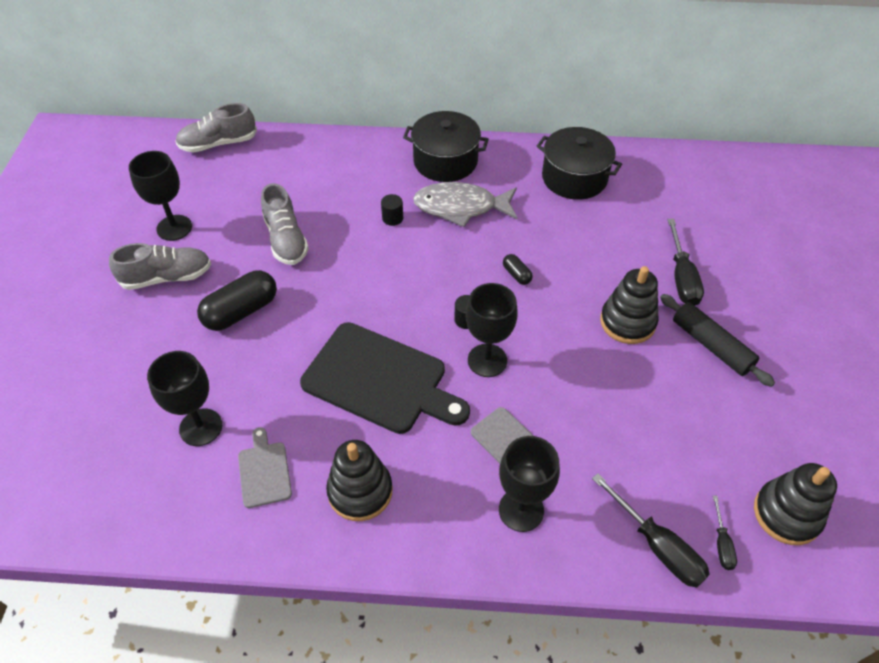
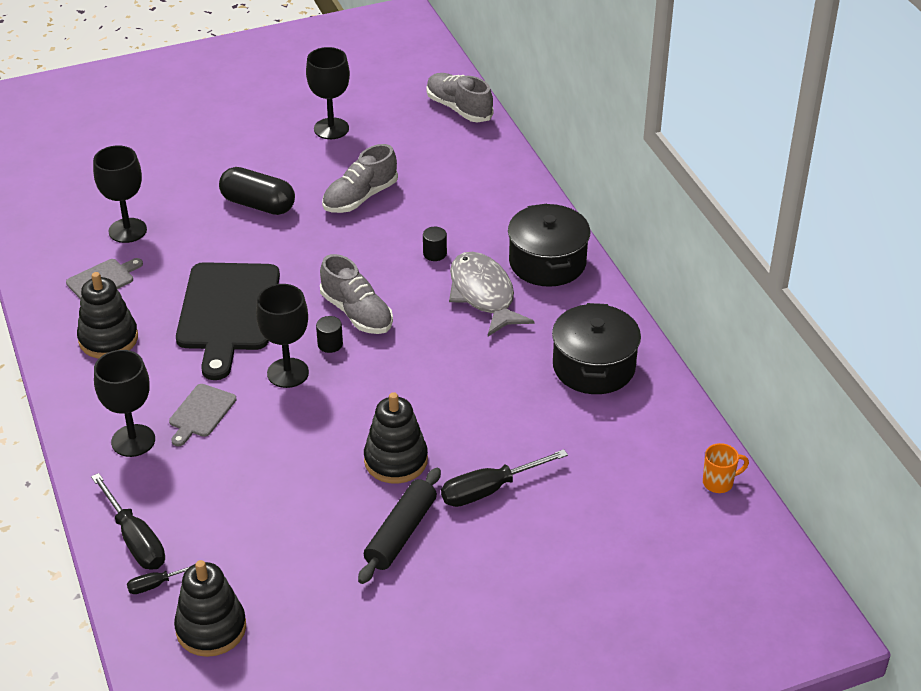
camera: 65 degrees right, 10 degrees down
grey shoe [109,243,211,290] -> grey shoe moved to [320,254,393,334]
black capsule [503,254,533,285] -> none
black screwdriver [592,473,710,588] -> black screwdriver turned 60 degrees counterclockwise [91,473,165,570]
none -> orange mug [703,443,749,493]

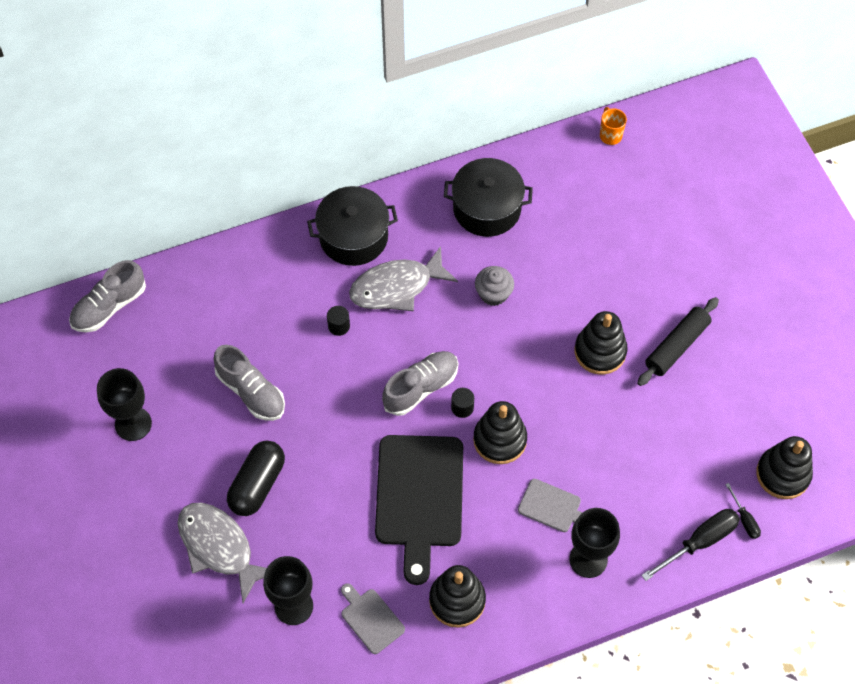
camera: 90 degrees left, 20 degrees up
black cutting board [176,262,280,380] -> black cutting board turned 90 degrees clockwise [375,435,463,585]
black goblet [256,284,309,388] -> black stacking toy [473,401,527,464]
black rolling pin [358,468,441,584] -> black rolling pin turned 75 degrees counterclockwise [637,297,719,386]
black screwdriver [441,449,568,507] -> none
none -> grey fish [177,503,267,603]
none -> grey cupcake [475,266,514,306]

